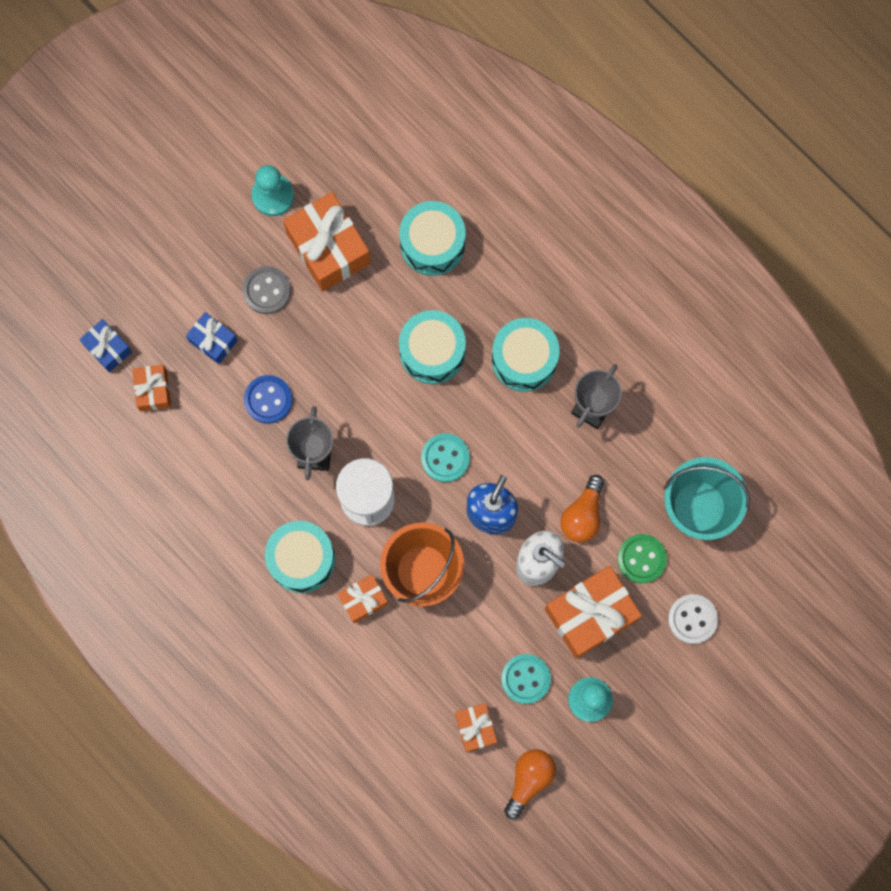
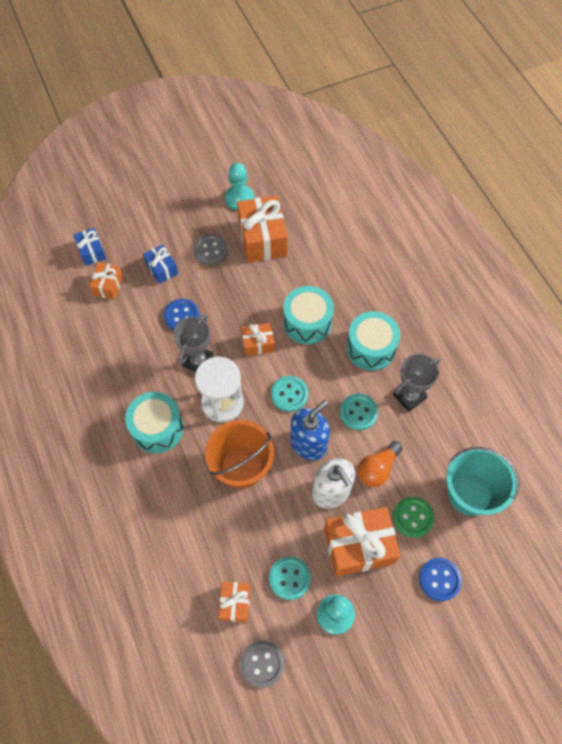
camera: 20 degrees right, 15 degrees down
orange gift [338,574,388,623] -> orange gift moved to [241,323,274,356]
turquoise drum [399,201,466,276] -> none
orange light bulb [504,749,556,820] -> grey button [240,640,284,688]
white button [668,594,718,644] -> blue button [419,558,462,601]
none -> turquoise button [340,394,378,430]

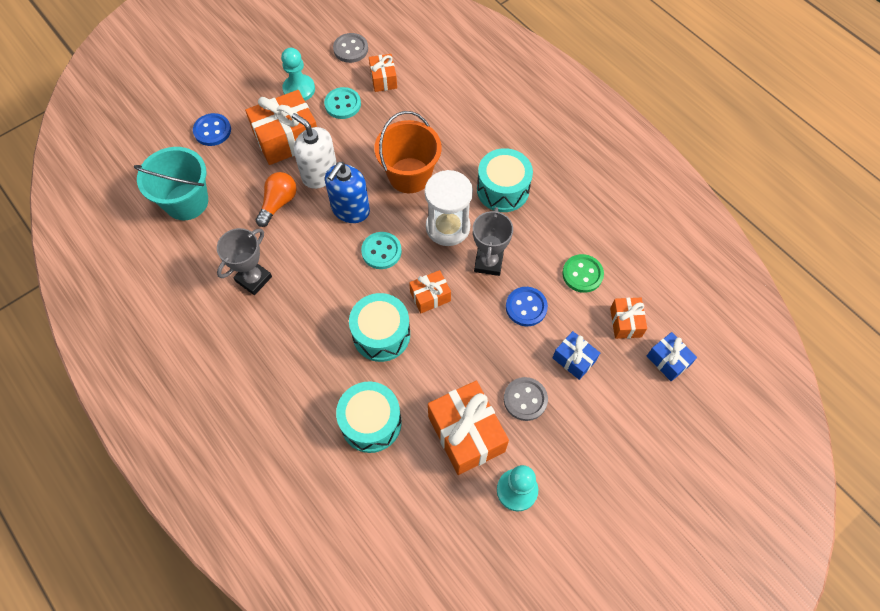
camera: 165 degrees right, 0 degrees up
turquoise button [340,394,378,430] -> none
turquoise drum [346,311,400,371] -> turquoise drum moved to [336,381,402,453]
green button [393,497,434,538] -> green button moved to [562,254,604,293]

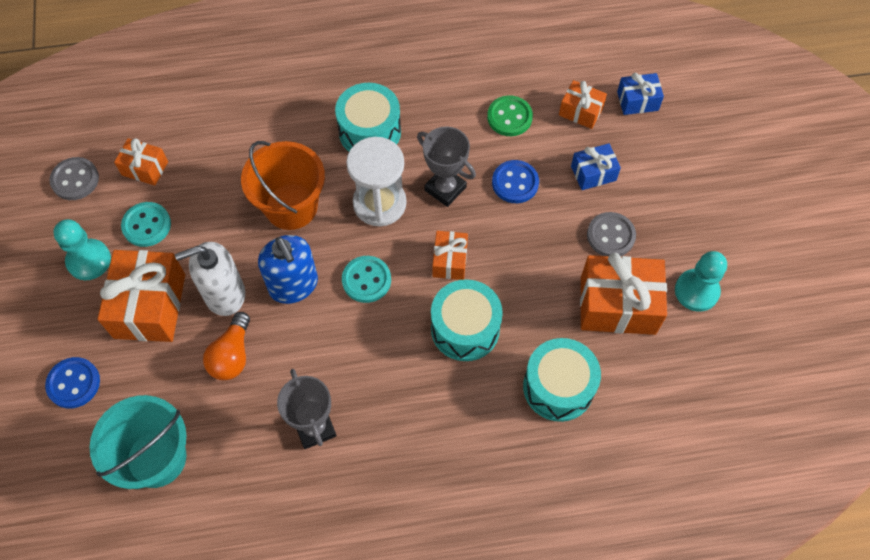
camera: 60 degrees left, 0 degrees up
orange light bulb [255,172,297,227] -> orange light bulb turned 135 degrees counterclockwise [203,312,250,380]

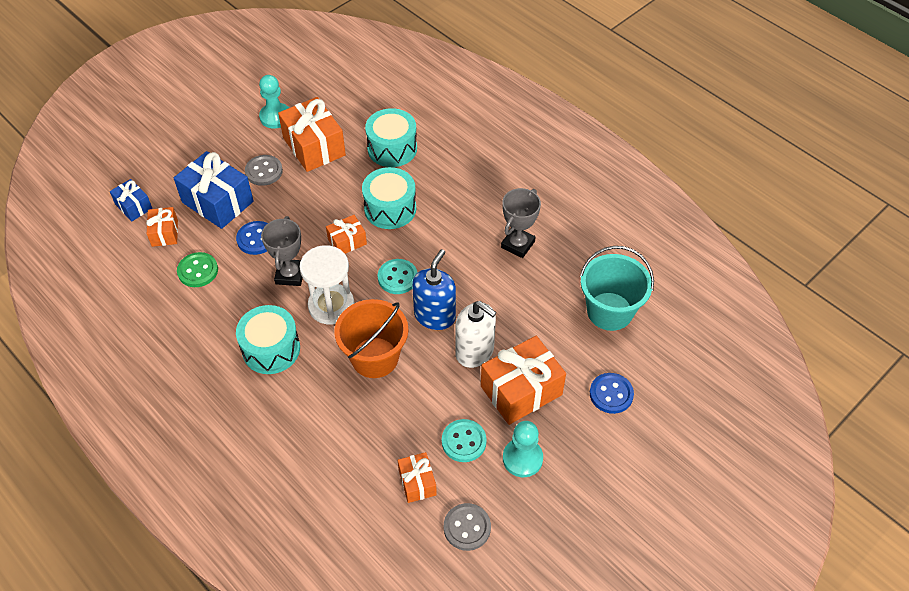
camera: 125 degrees left, 10 degrees down
orange light bulb [203,312,250,380] -> none
blue gift [571,143,621,190] -> blue gift [174,151,254,229], size x1.85

